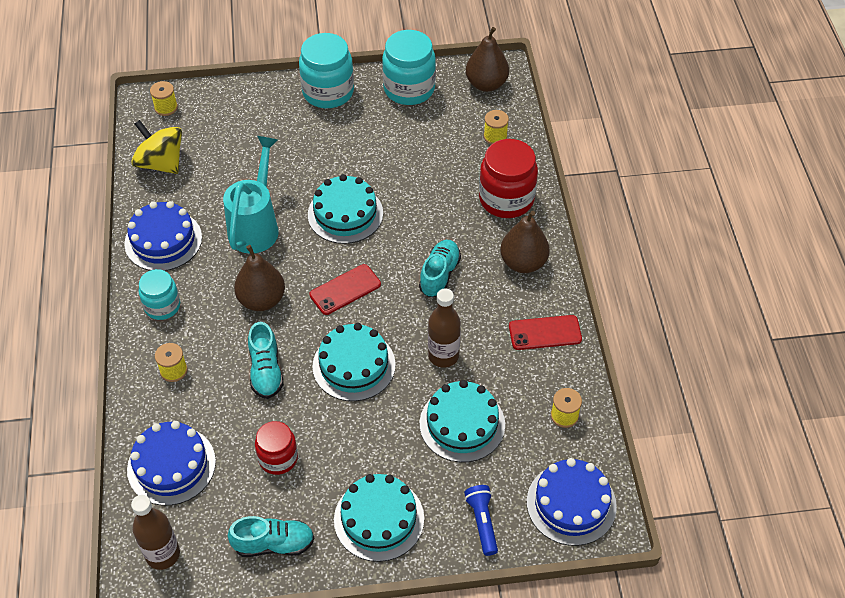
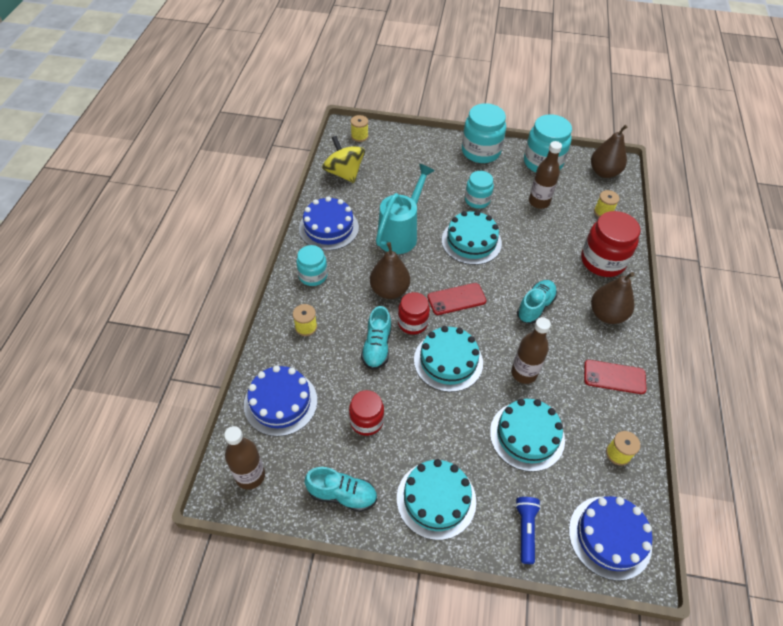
camera: 15 degrees right, 0 degrees up
none -> red jar [398,292,430,335]
none -> turquoise jar [465,171,494,209]
none -> brown bottle [529,141,562,209]

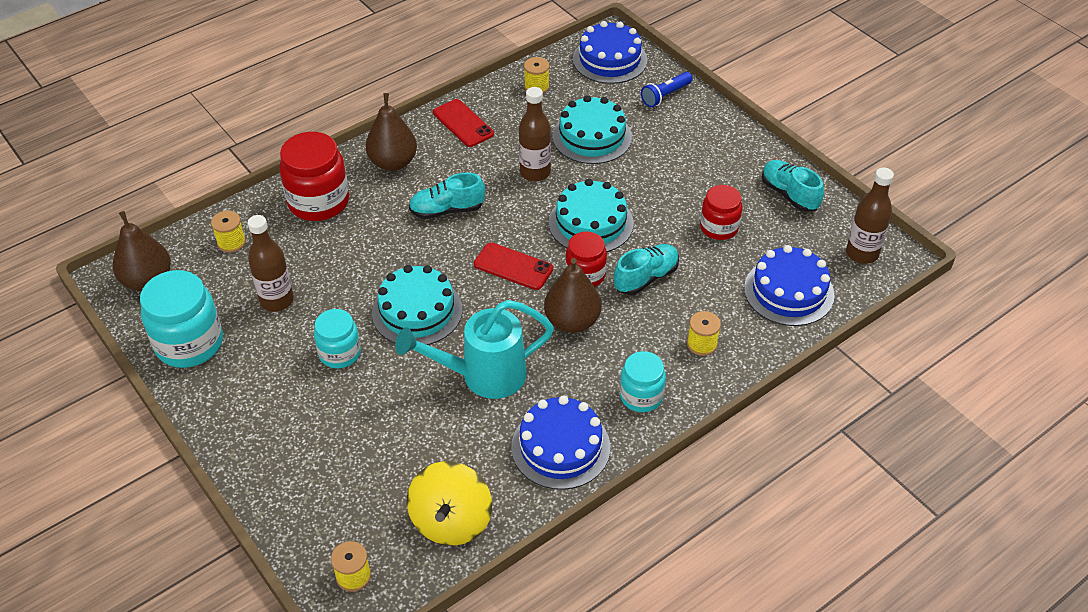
camera: 135 degrees left, 5 degrees down
turquoise cake [397,459,476,540] -> none
turquoise jar [462,103,506,163] -> none

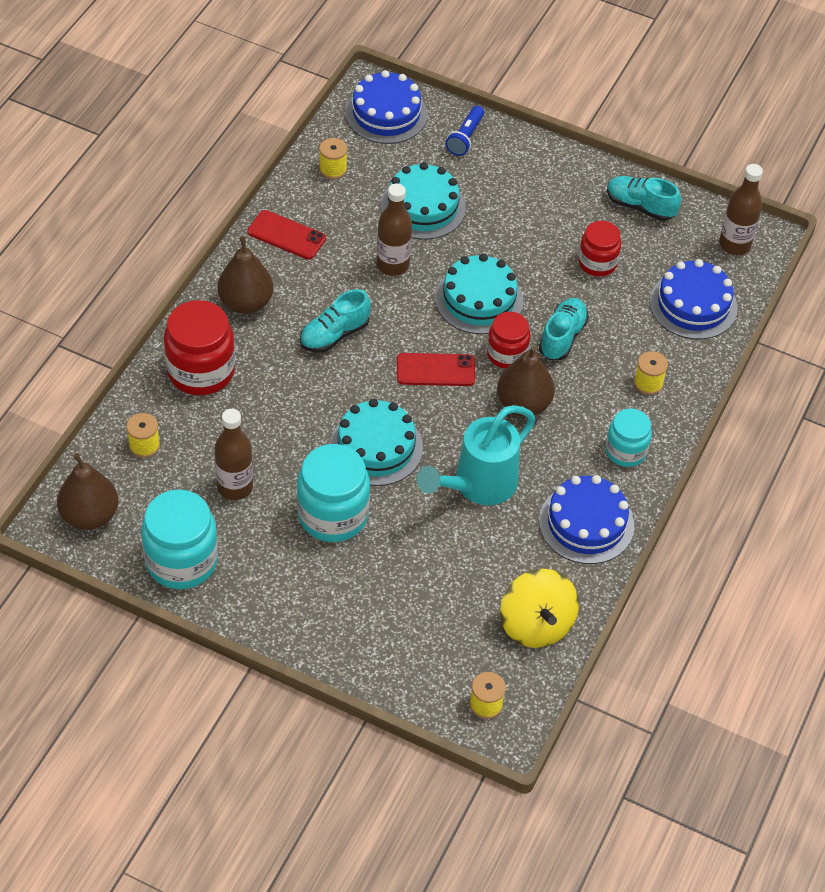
camera: 30 degrees left, 5 degrees up
turquoise jar [314,309,361,368] -> turquoise jar [297,444,370,542], size x1.63

